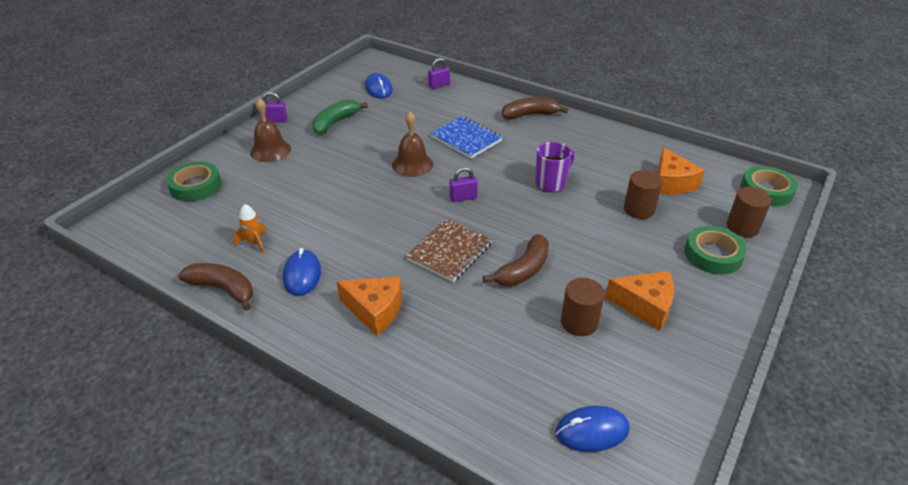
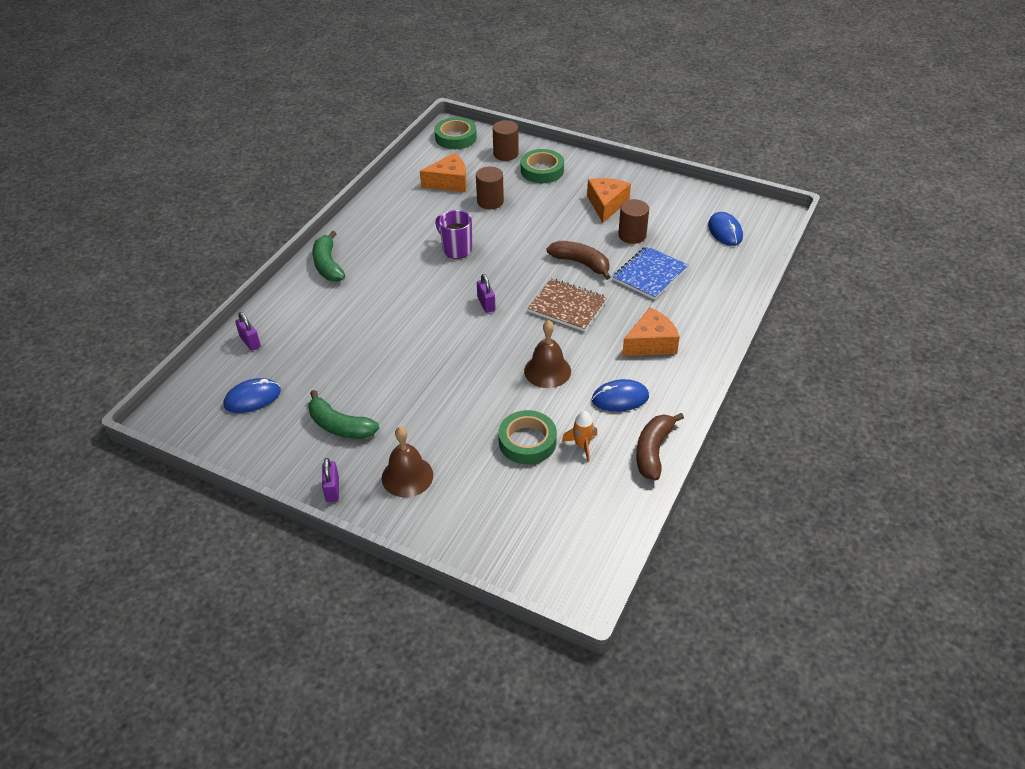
camera: 95 degrees left, 5 degrees up
green tape [166,161,221,201] -> green tape moved to [498,410,557,464]
orange cheese [337,277,402,336] -> orange cheese turned 45 degrees clockwise [622,307,680,356]
brown bell [392,112,433,177] -> brown bell moved to [524,320,571,388]
blue notebook [430,116,503,158] -> blue notebook moved to [613,246,688,300]
brown banana [502,97,568,119] -> green banana [312,231,345,282]

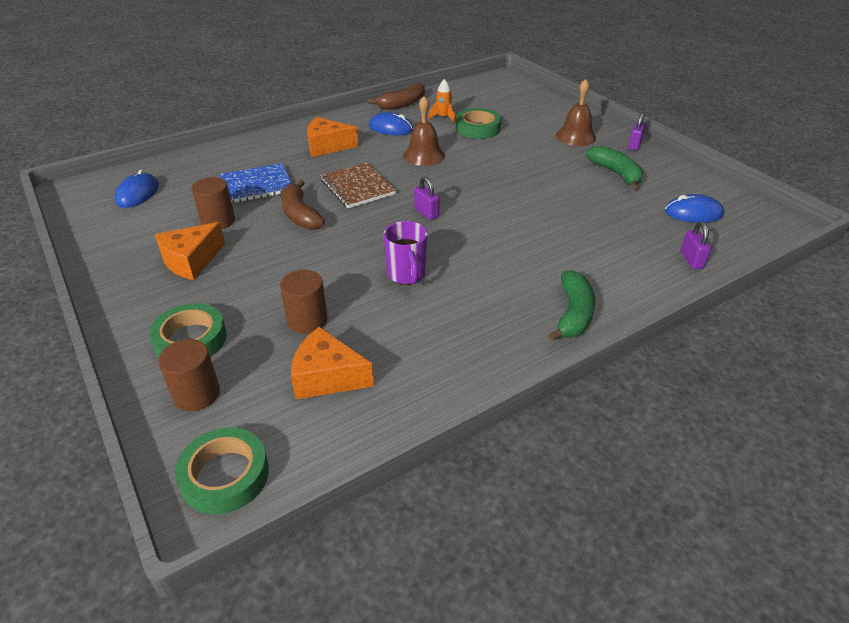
camera: 150 degrees left, 5 degrees down
purple padlock [477,274,495,313] -> purple padlock turned 45 degrees counterclockwise [414,176,439,220]

